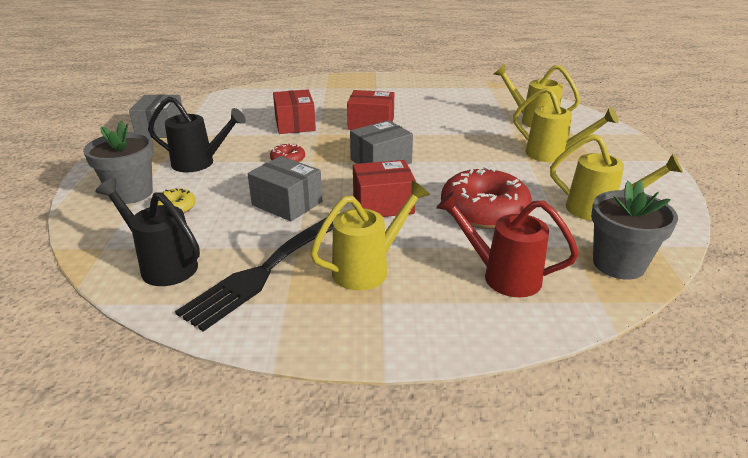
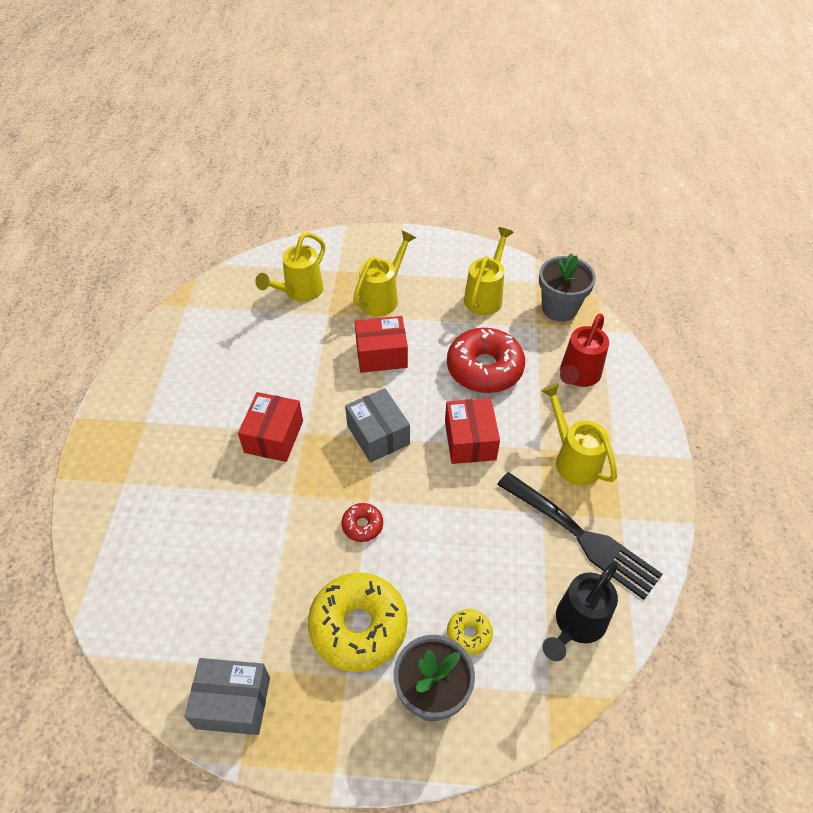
camera: 85 degrees left, 20 degrees up
black watering can [148,96,246,172] -> yellow donut [308,572,408,672]
grey box [248,156,322,221] -> none
red box [273,89,316,134] -> red box moved to [355,316,408,373]

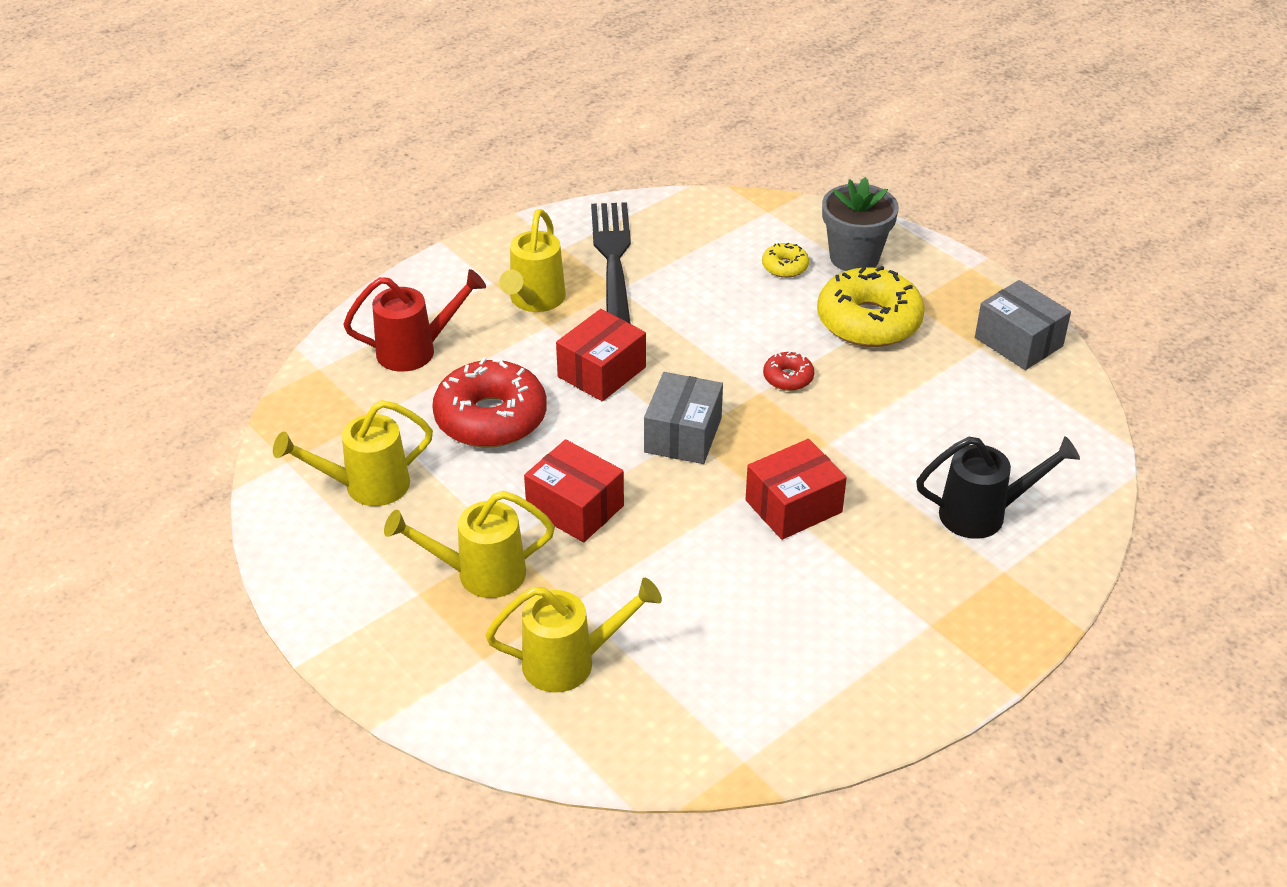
camera: 135 degrees left, 10 degrees down
grey flower pot [539,253,596,322] -> none
black watering can [542,561,618,661] -> black watering can moved to [916,436,1080,539]

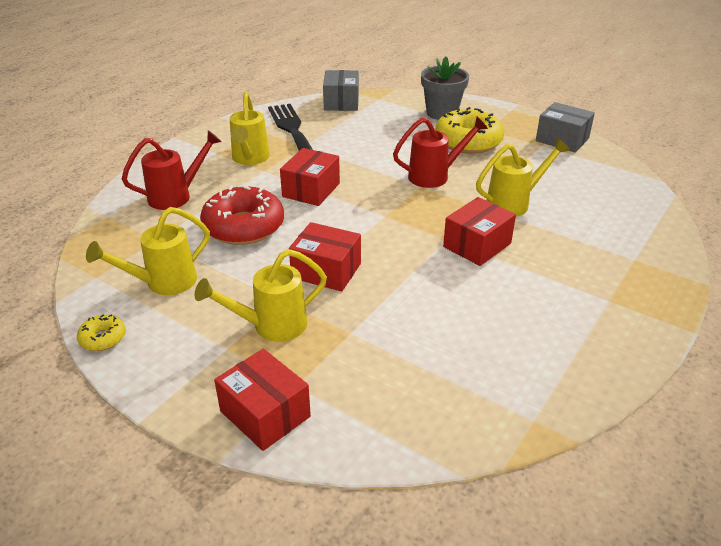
camera: 15 degrees left, 5 degrees down
yellow watering can [486,578,662,693] -> yellow watering can moved to [476,138,570,217]
grey box [644,372,723,464] -> grey box moved to [323,70,359,111]
yellow donut [762,243,809,278] -> yellow donut moved to [77,314,126,351]
red donut [763,352,814,391] -> red watering can [393,117,488,188]
black watering can [916,436,1080,539] -> none
none -> red box [214,349,311,451]

